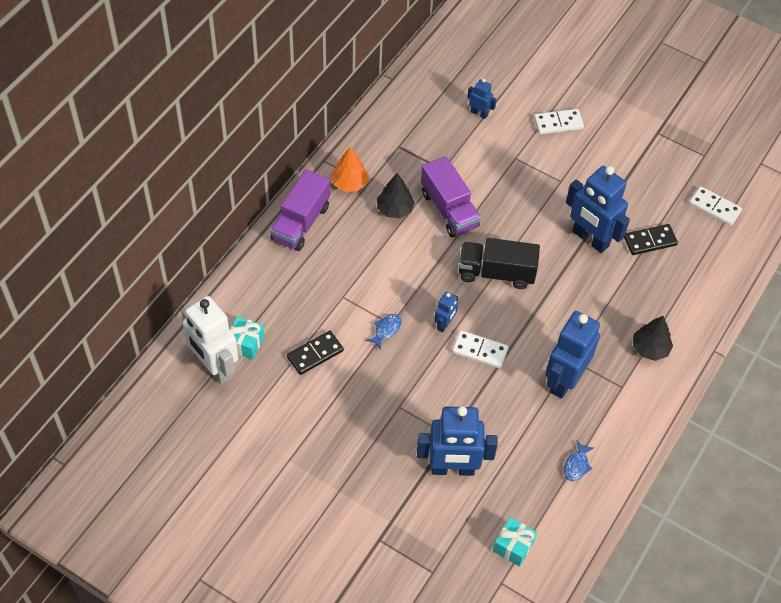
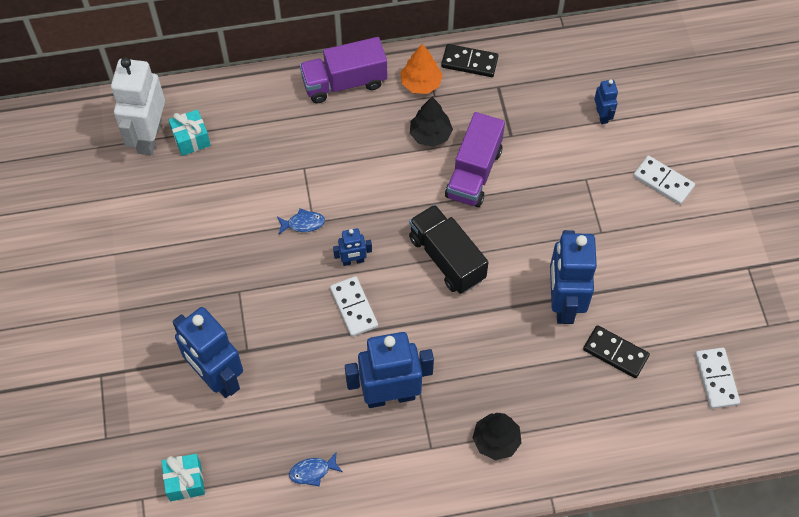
camera: 50 degrees right, 5 degrees up
black domino [287,331,344,375] -> black domino moved to [441,44,499,77]

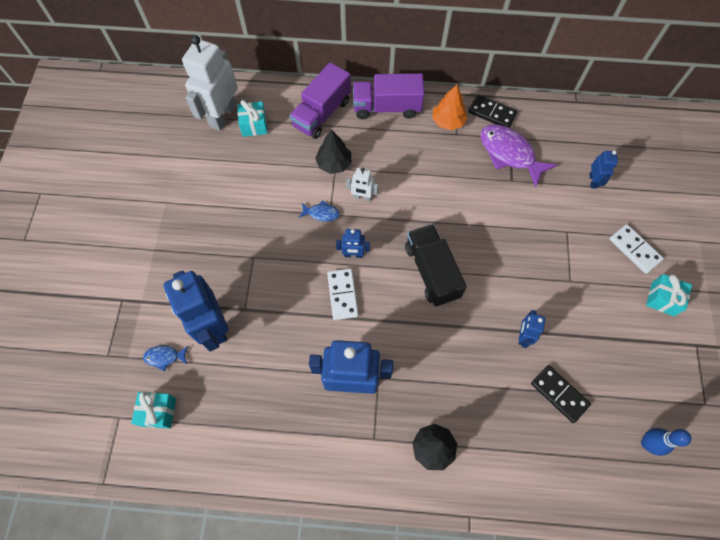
camera: 15 degrees right, 5 degrees up
blue fish [289,452,343,487] -> blue fish moved to [143,346,188,371]
black tree [410,97,453,147] -> black tree moved to [315,129,351,174]
purple truck [445,112,505,207] -> purple truck moved to [289,62,351,139]
blue robot [550,230,597,324] -> blue robot [519,310,546,348], size x0.47
white domino [695,347,740,409] -> blue bowling pin [641,428,692,456]
none -> white robot [346,168,378,202]
none -> purple fish [481,124,557,188]
none -> turquoise gift [646,274,692,316]

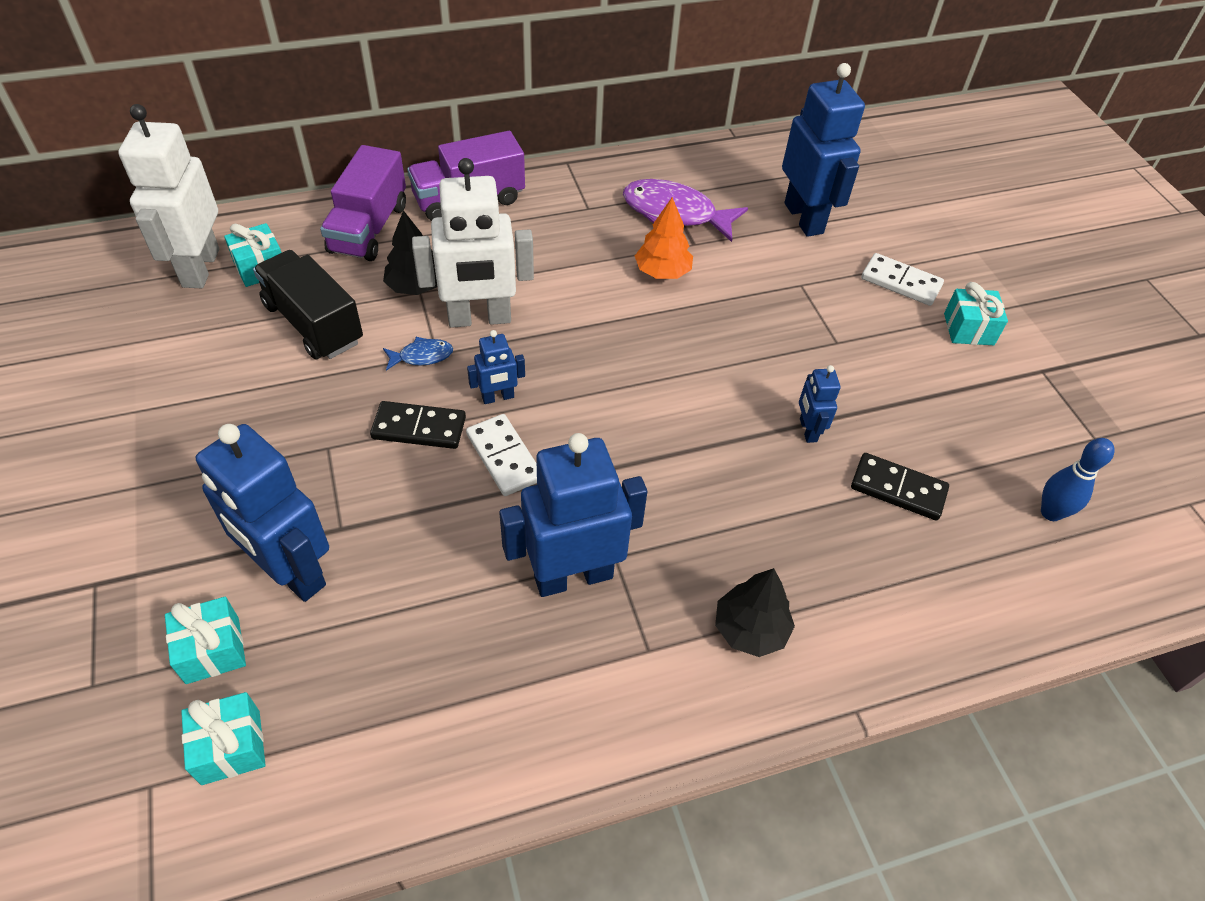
camera: 25 degrees left, 15 degrees down
blue fish [143,346,188,371] -> turquoise gift [165,597,246,684]
white robot [346,168,378,202] -> white robot [412,158,534,328], size x2.12
black truck [405,224,467,306] -> black truck moved to [253,250,363,360]
orange tree [432,85,468,130] -> orange tree moved to [635,197,693,279]
black domino [468,95,517,128] -> black domino moved to [370,401,466,449]
blue robot [590,150,618,189] -> blue robot [782,63,865,237], size x2.12

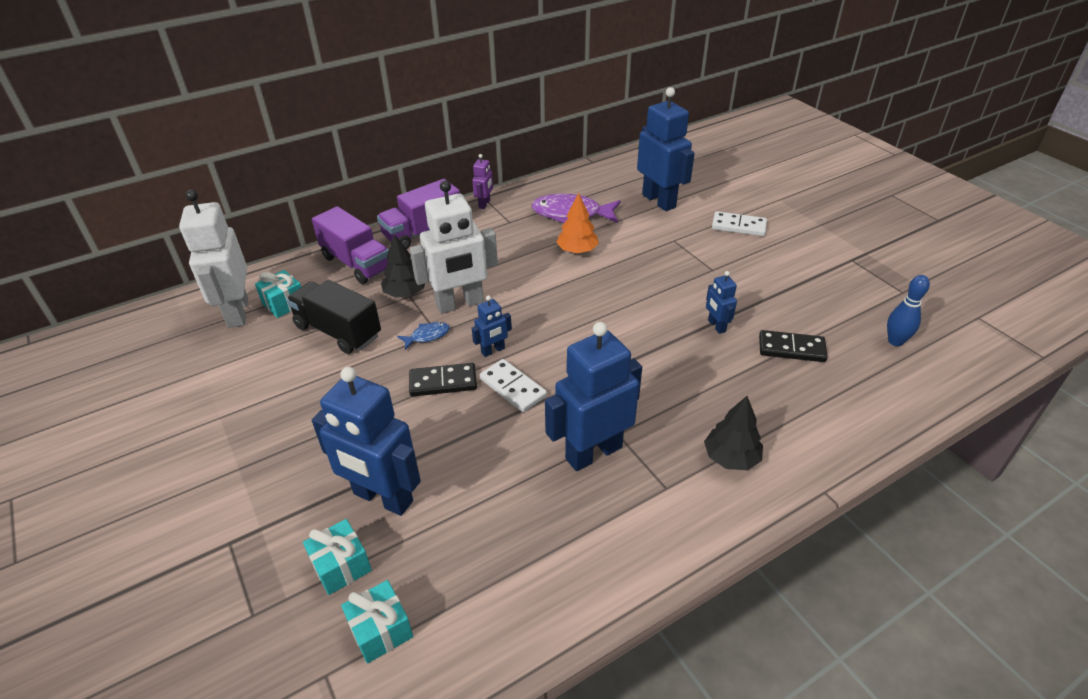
camera: 10 degrees left, 10 degrees down
purple truck [320,145,406,261] -> purple truck turned 45 degrees counterclockwise [312,206,389,284]
turquoise gift [944,282,1008,345] -> none
none -> purple robot [472,154,493,209]

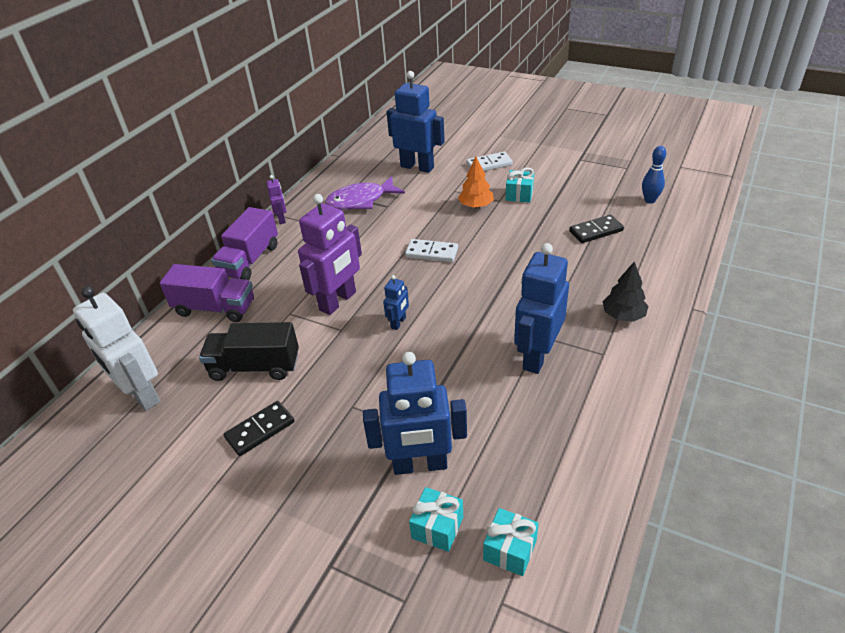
camera: 30 degrees left, 0 degrees up
turquoise gift [255,270,301,318] -> turquoise gift moved to [506,167,534,203]
black tree [381,234,425,297] -> none
blue fish [397,322,450,350] -> none
black domino [409,363,477,397] -> black domino moved to [224,401,294,456]
white robot [410,180,498,314] -> purple robot [298,194,362,315]
white domino [480,359,547,412] -> white domino moved to [405,239,458,262]
orange tree [556,193,599,253] -> orange tree moved to [458,157,494,208]
blue robot [706,271,737,334] -> none

